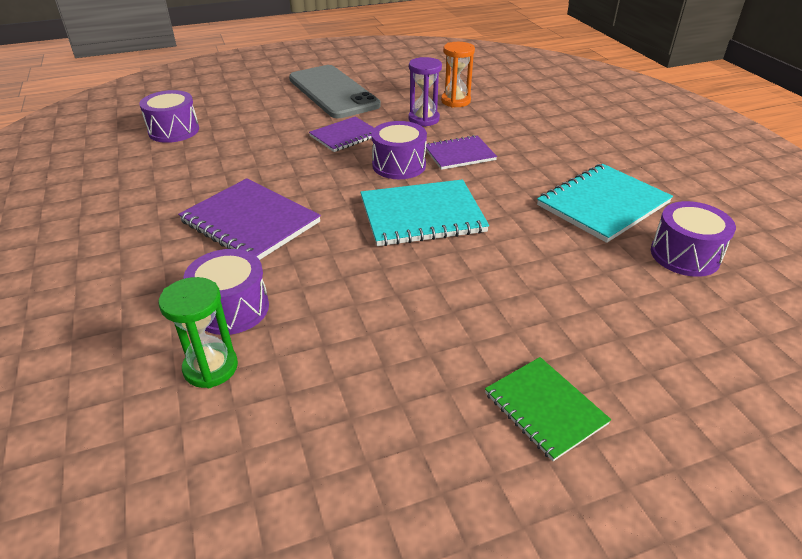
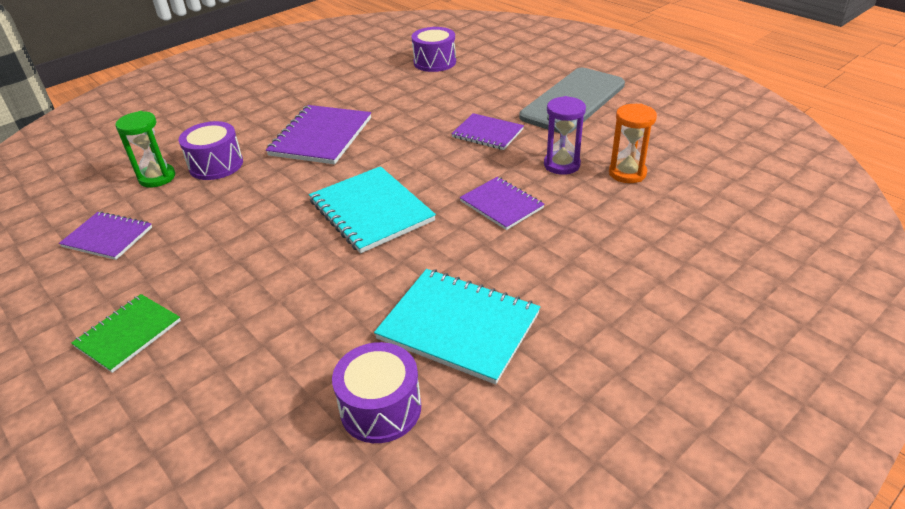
camera: 70 degrees right, 0 degrees up
purple drum [371,121,427,179] -> none
none -> purple notebook [59,212,152,260]

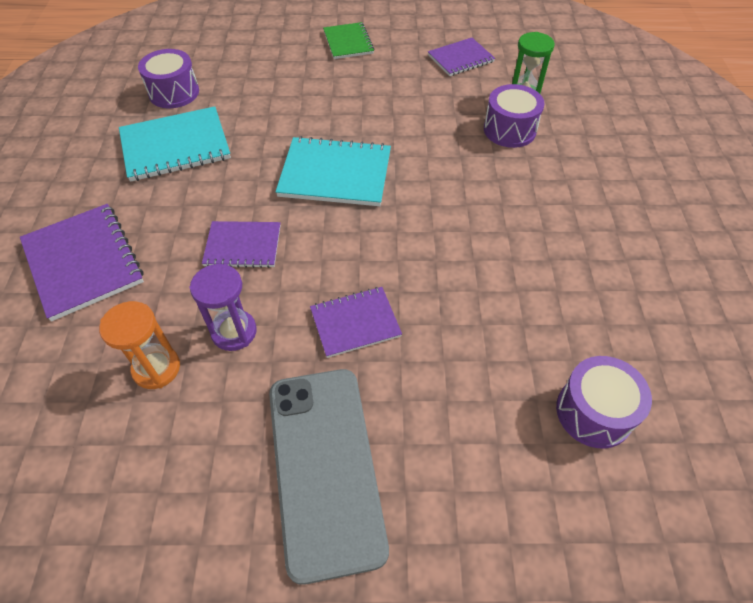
camera: 130 degrees right, 15 degrees up
purple notebook [266,105,371,164] -> purple notebook moved to [20,204,144,321]

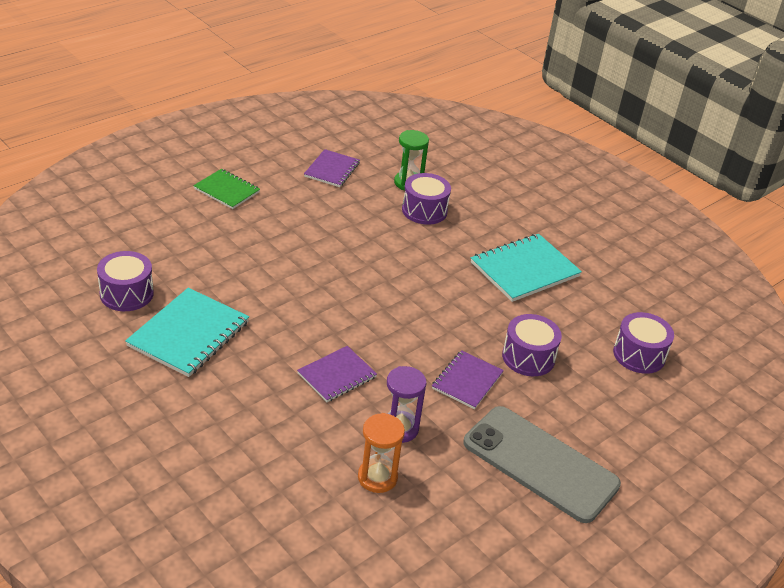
camera: 45 degrees left, 15 degrees down
purple notebook [20,204,144,321] -> none
turquoise notebook [275,136,391,206] -> turquoise notebook moved to [471,234,582,302]
none -> purple drum [502,314,562,376]

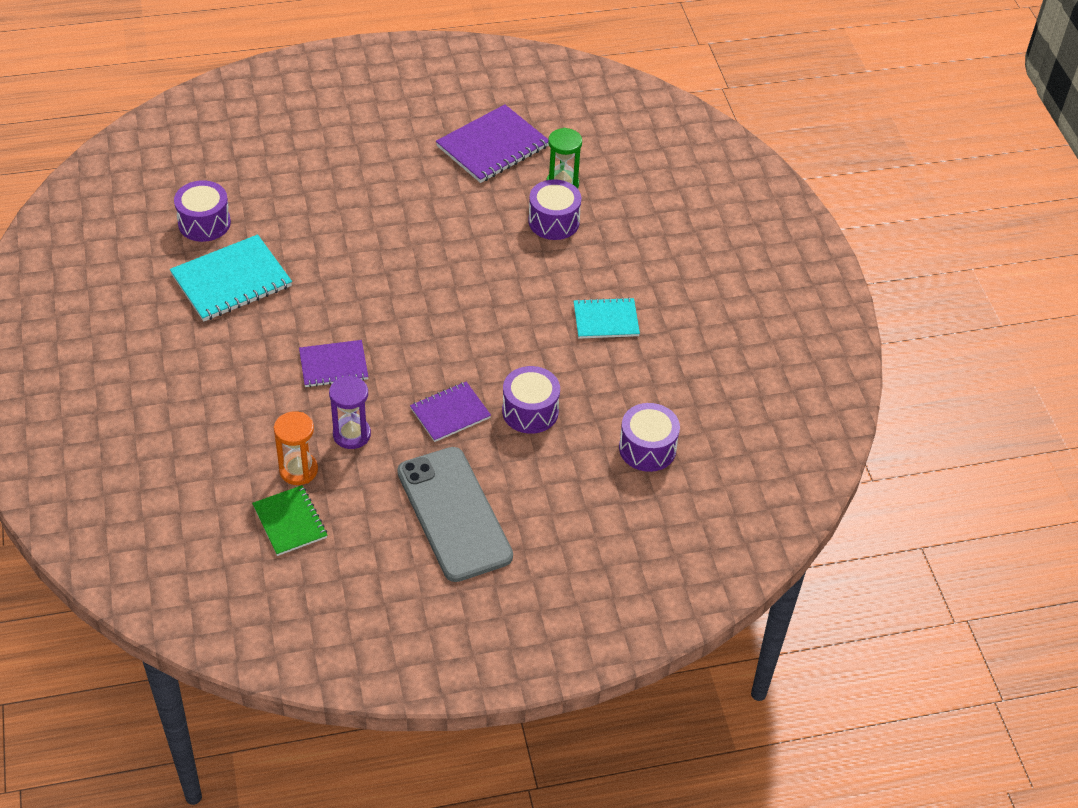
camera: 30 degrees right, 10 degrees up
green notebook [193,169,260,209] -> green notebook moved to [252,485,327,556]
purple notebook [304,149,360,187] -> purple notebook [436,104,549,183], size x1.60
turquoise notebook [471,234,582,302] -> turquoise notebook [574,297,640,339], size x0.62

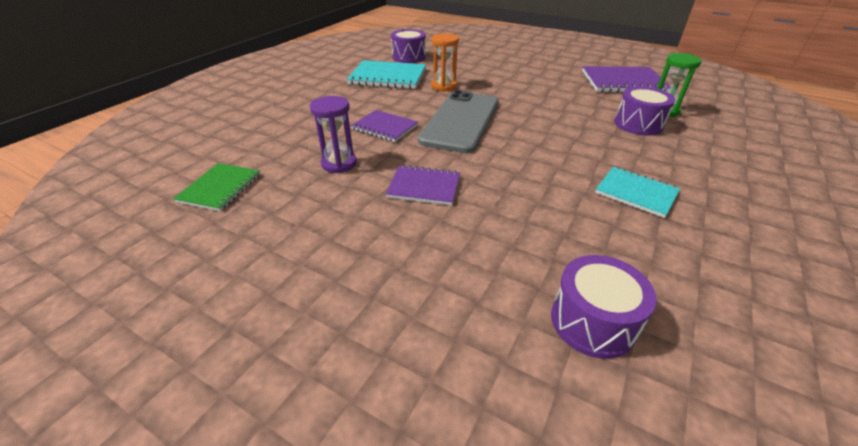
camera: 45 degrees right, 10 degrees down
orange hourglass [274,411,318,485] -> orange hourglass moved to [431,33,459,92]
grey phone [397,447,513,582] -> grey phone moved to [418,90,499,153]
purple drum [502,366,560,434] -> none

